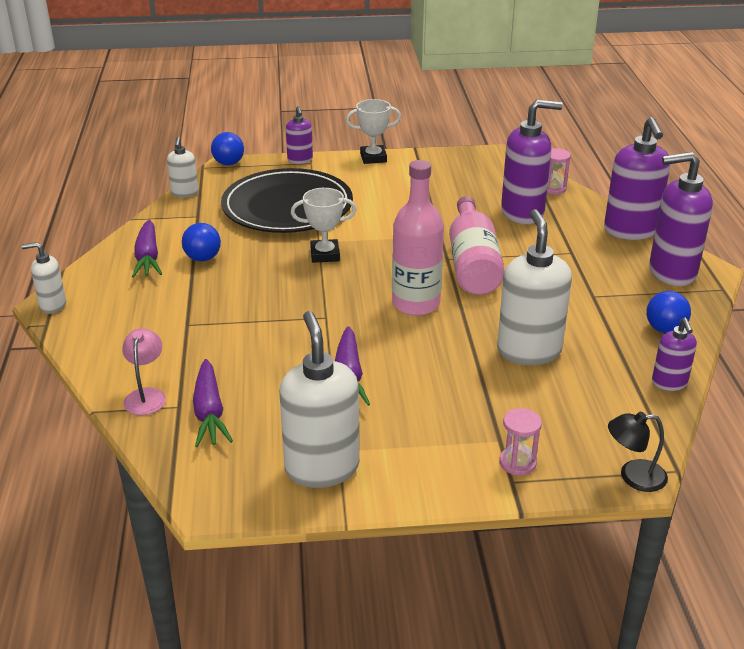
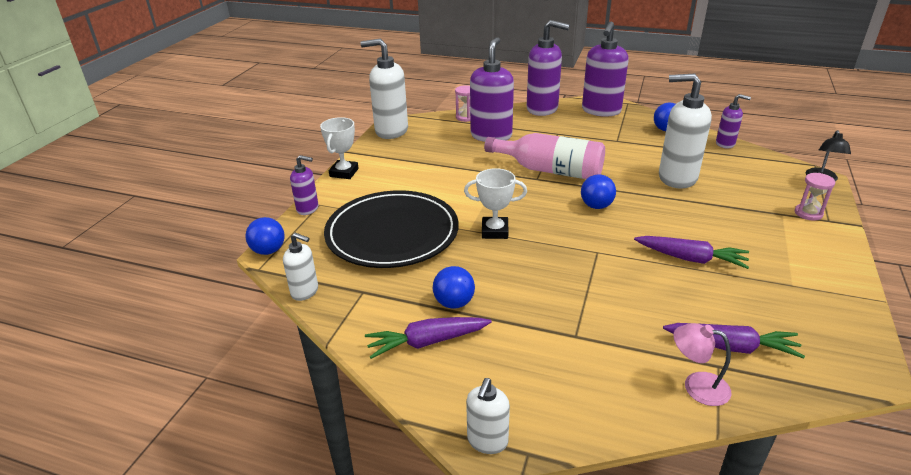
camera: 65 degrees left, 0 degrees up
purple carrot [132,220,162,278] -> purple carrot turned 150 degrees clockwise [365,317,492,359]
white soap dispenser [279,311,359,488] -> white soap dispenser moved to [360,39,408,139]
white trophy [291,188,357,263] -> white trophy turned 75 degrees clockwise [464,168,527,239]
pink bottle [392,160,444,316] -> blue ball [581,174,616,209]

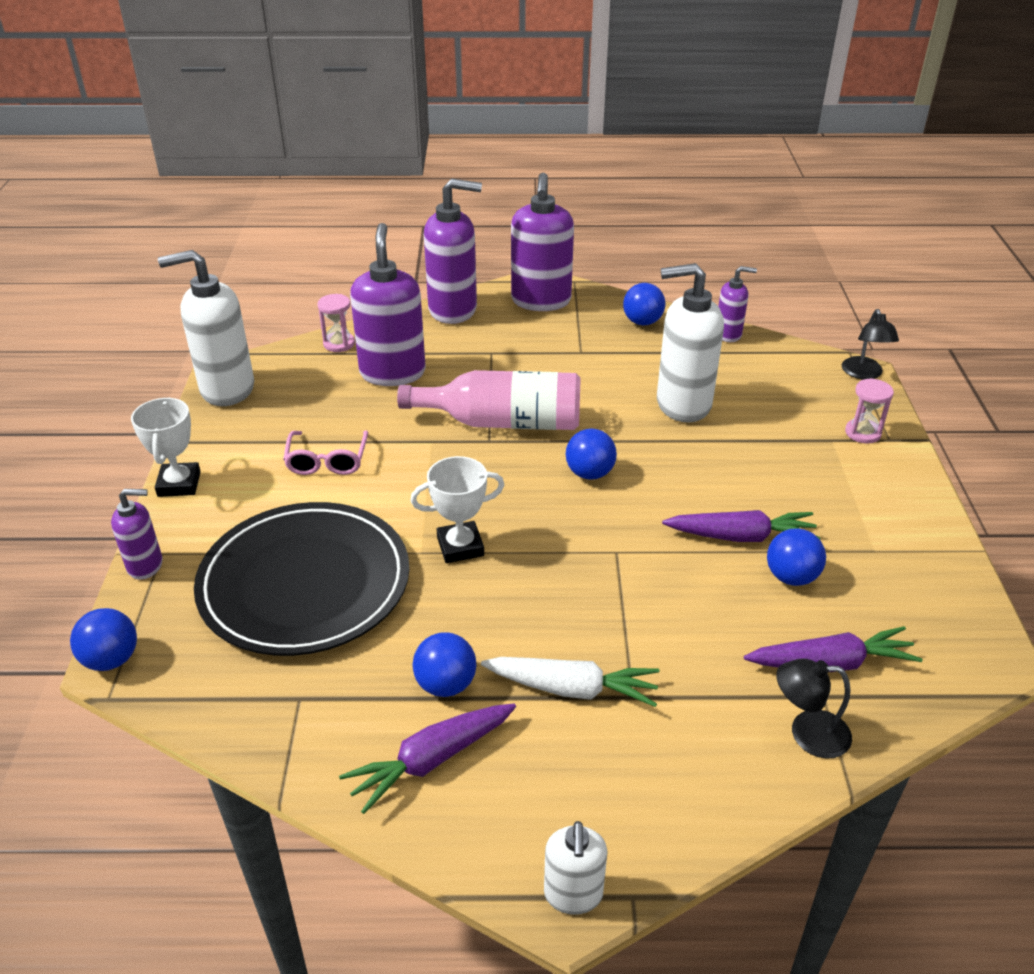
camera: 20 degrees left, 5 degrees up
white soap dispenser [283,233,318,301] -> none
pink lamp [673,323,732,406] -> black lamp [776,659,852,759]
none -> pink glasses [283,430,368,475]
none -> white carrot [481,657,660,707]
none -> blue ball [767,528,826,586]

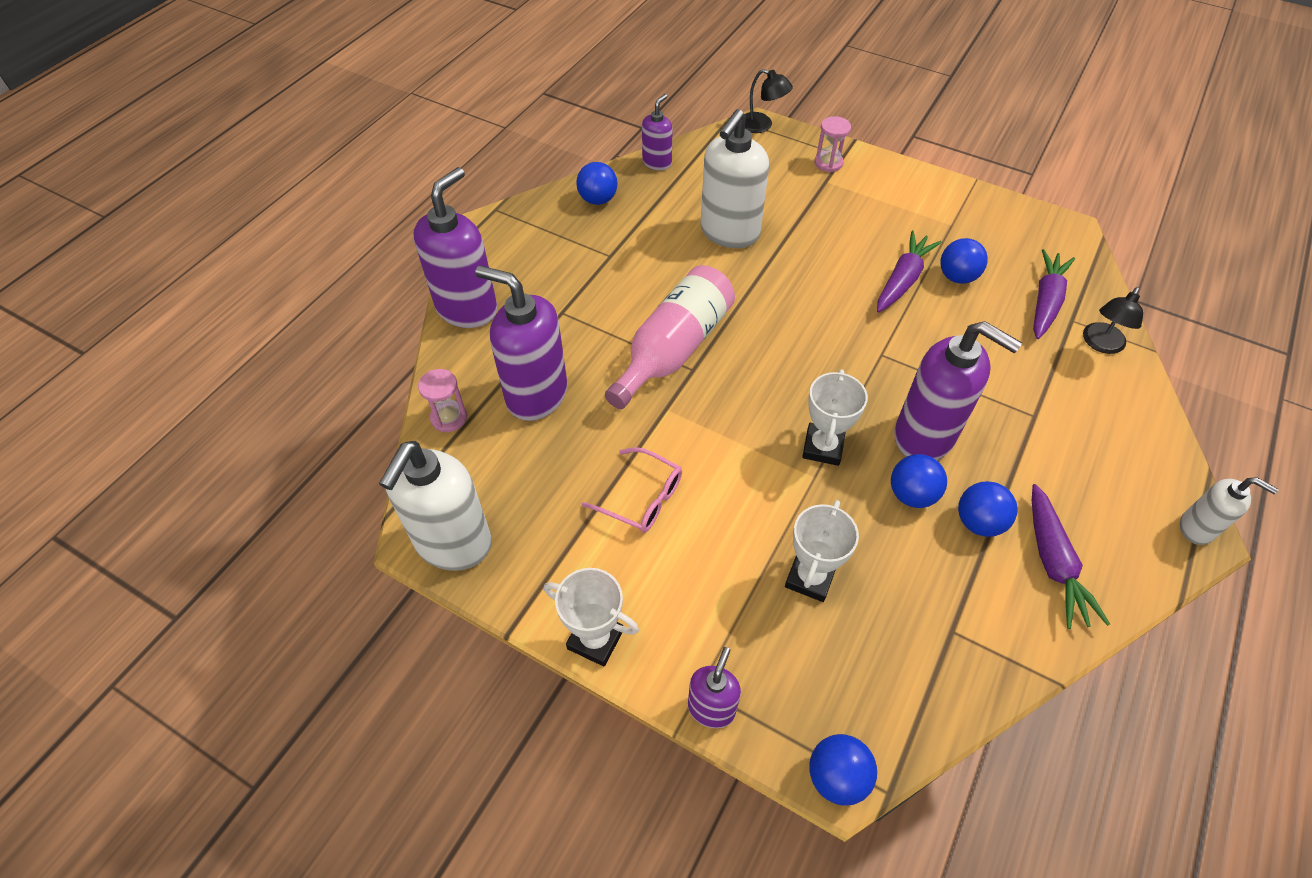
camera: 60 degrees left, 15 degrees up
black plate [194,502,409,656] -> white trophy [785,500,859,602]
white carrot [481,657,660,707] -> none
purple soap dispenser [511,173,574,311] -> purple soap dispenser moved to [894,321,1022,460]
blue ball [566,429,617,480] -> blue ball moved to [891,454,947,508]

